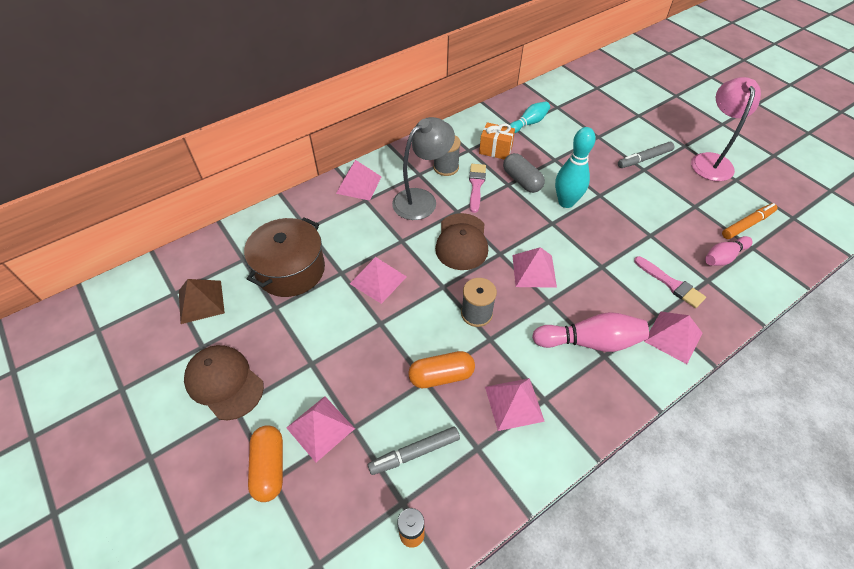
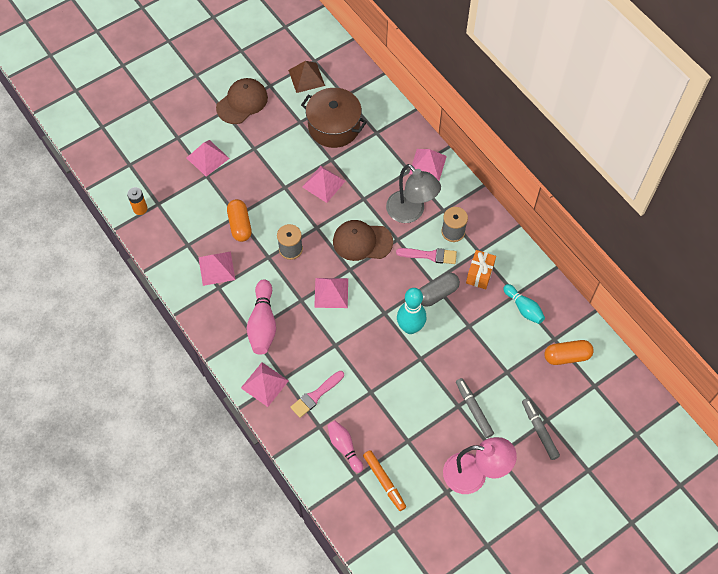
camera: 90 degrees right, 10 degrees up
orange capsule [248,425,283,502] -> orange capsule moved to [544,340,594,365]
grey marker [368,426,460,475] -> grey marker moved to [522,398,560,460]

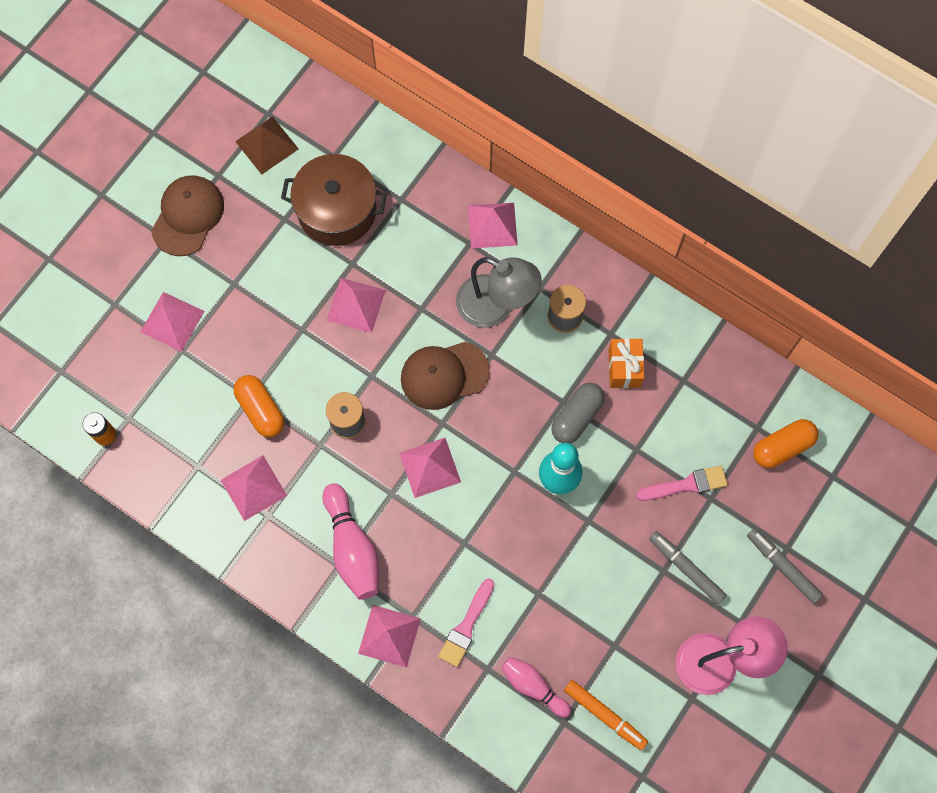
camera: 20 degrees left, 10 degrees up
pink brush [396,248,457,264] -> pink brush moved to [636,466,728,501]
turquoise bowling pin [503,284,545,324] -> none

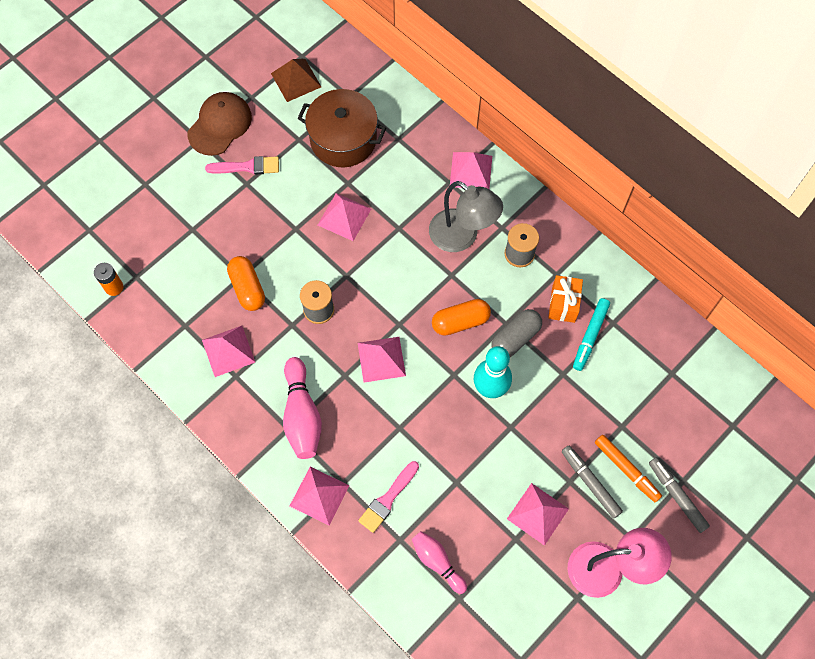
camera: 10 degrees right, 5 degrees down
pink pyramid [140,292,205,352] -> pink pyramid moved to [507,483,569,546]
brown cap [401,342,490,410] -> none
orange marker [564,680,648,750] -> orange marker moved to [595,435,662,502]
pink brush [636,466,728,501] -> pink brush moved to [205,156,279,175]
orange capsule [753,419,819,468] -> orange capsule moved to [432,299,491,336]
none -> turquoise marker [573,298,610,371]

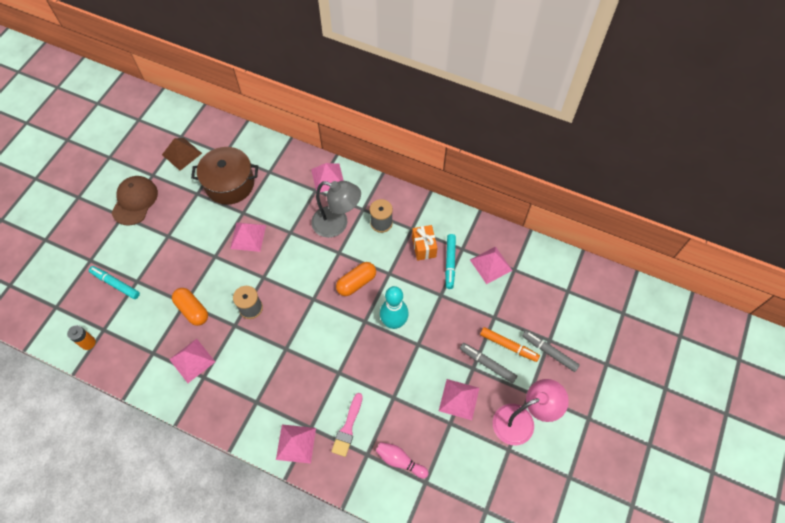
camera: 20 degrees left, 5 degrees down
pink brush [205,156,279,175] -> none
pink bowling pin [283,357,322,459] -> none
pink pyramid [358,337,406,383] -> pink pyramid moved to [470,246,513,284]
grey capsule [492,309,542,357] -> none
none -> turquoise marker [89,266,140,299]

